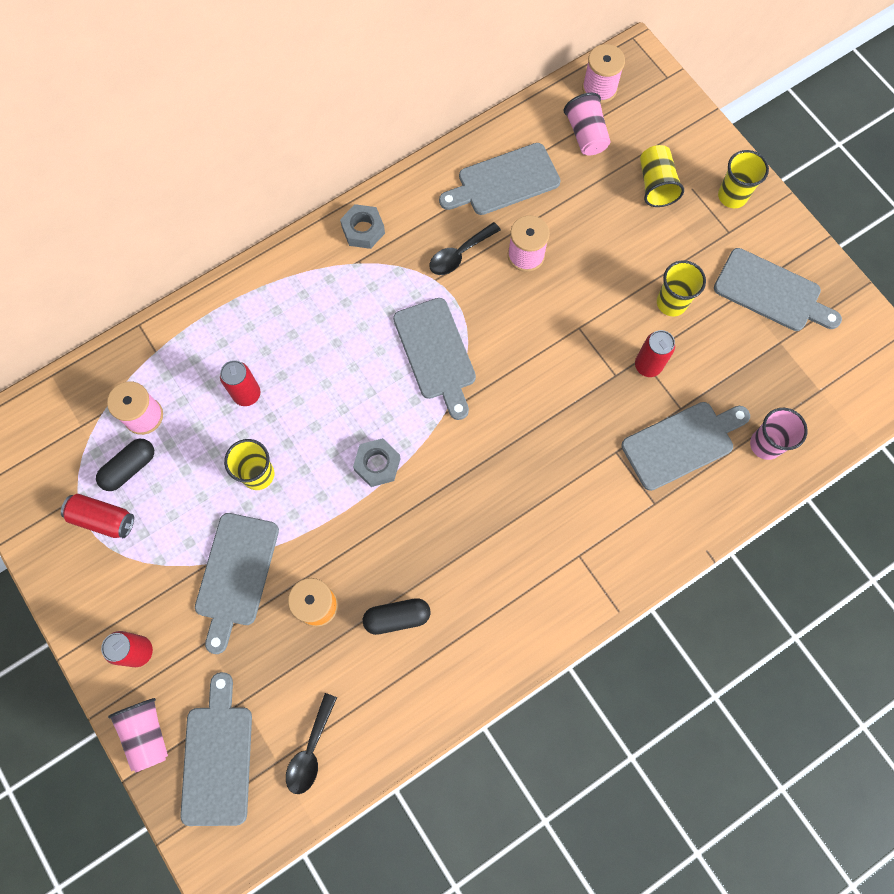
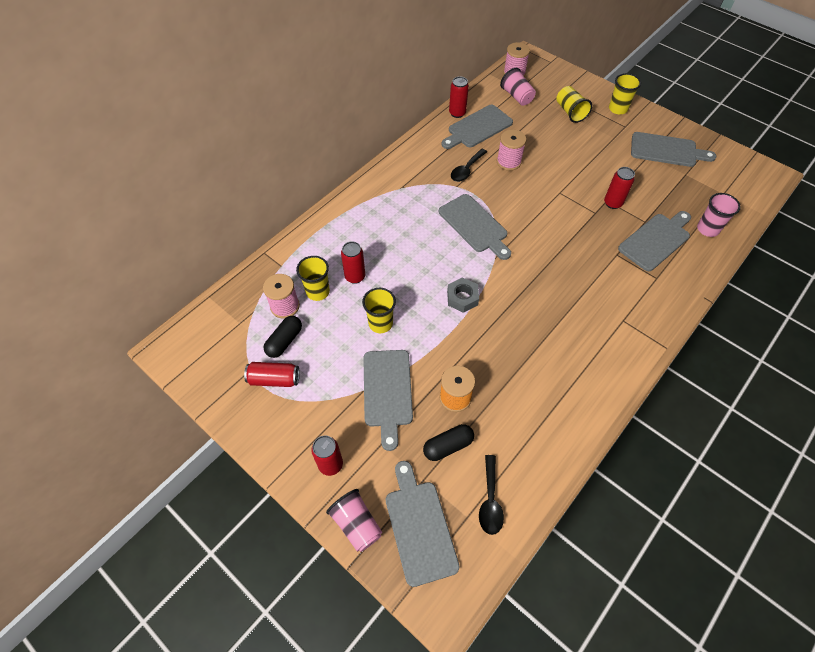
camera: 15 degrees left, 15 degrees down
grey nut [340,204,385,249] -> none
black capsule [363,598,430,635] -> black capsule moved to [423,424,474,461]
yellow cup [657,260,706,316] -> yellow cup moved to [296,256,330,301]
none -> red can [449,77,469,118]

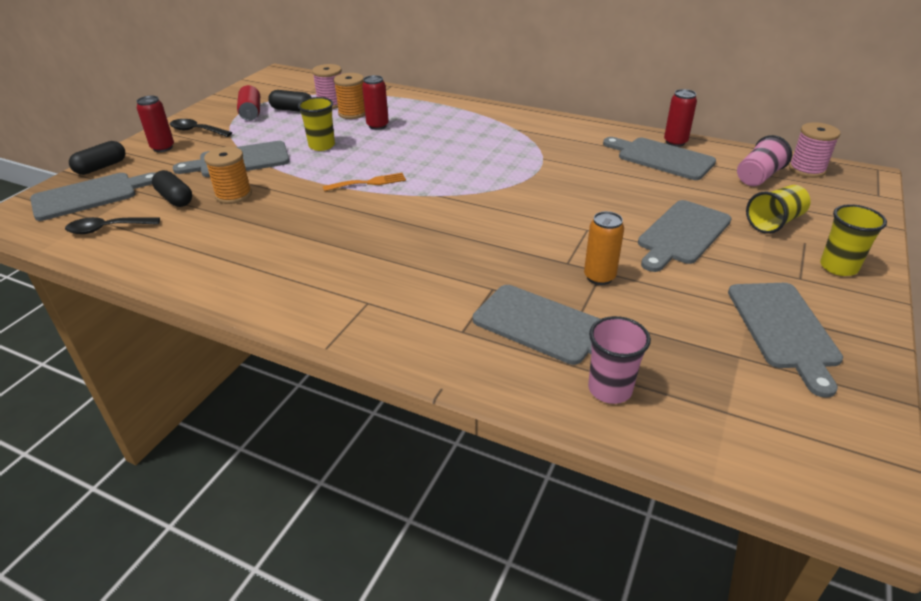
camera: 75 degrees right, 20 degrees down
yellow cup [296,256,330,301] -> orange spool [334,73,365,119]
pink cup [326,489,382,552] -> black capsule [69,141,125,175]
grey cutting board [439,194,511,260] -> grey cutting board moved to [638,200,732,272]
grey nut [447,277,479,313] -> orange fork [323,173,406,191]
black spoon [451,149,487,182] -> black spoon moved to [170,119,232,137]
pink spool [497,129,526,171] -> none
red can [604,167,635,209] -> orange can [584,211,624,285]

